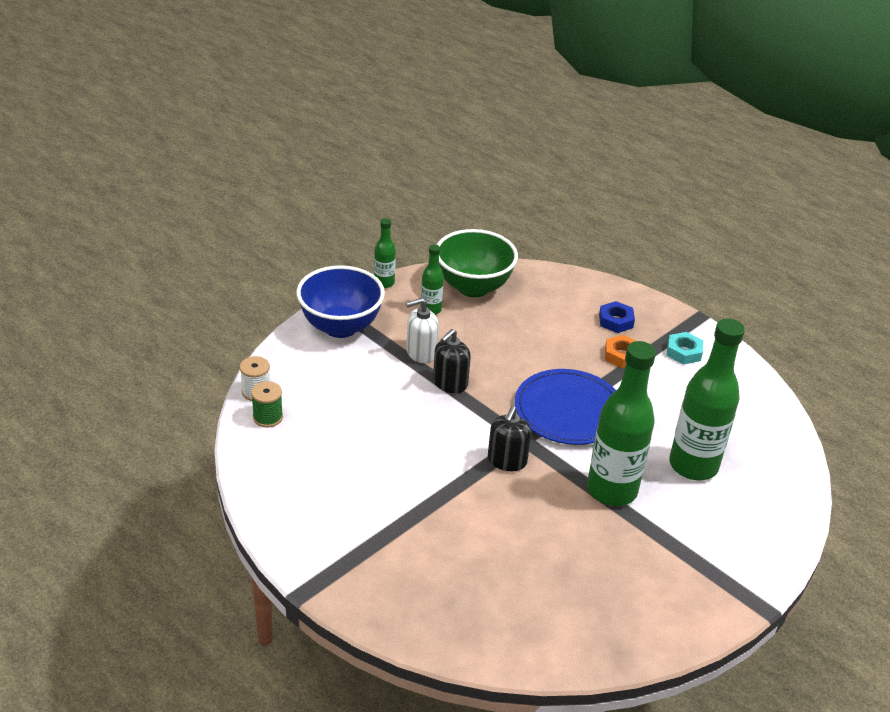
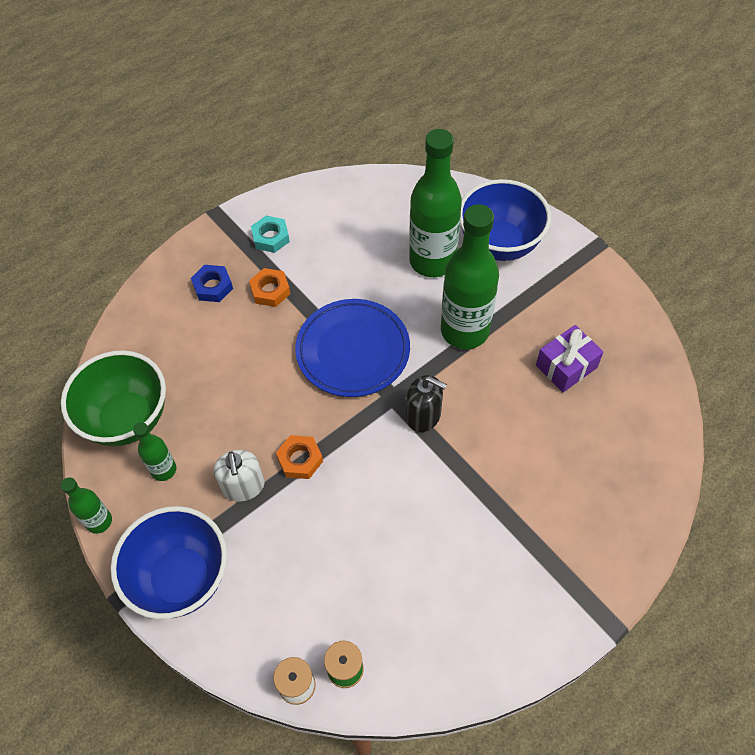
camera: 80 degrees left, 20 degrees up
black soap dispenser [433,329,471,393] -> orange nut [276,435,323,479]
none -> blue bowl [460,179,551,261]
none -> purple gift [536,325,603,392]

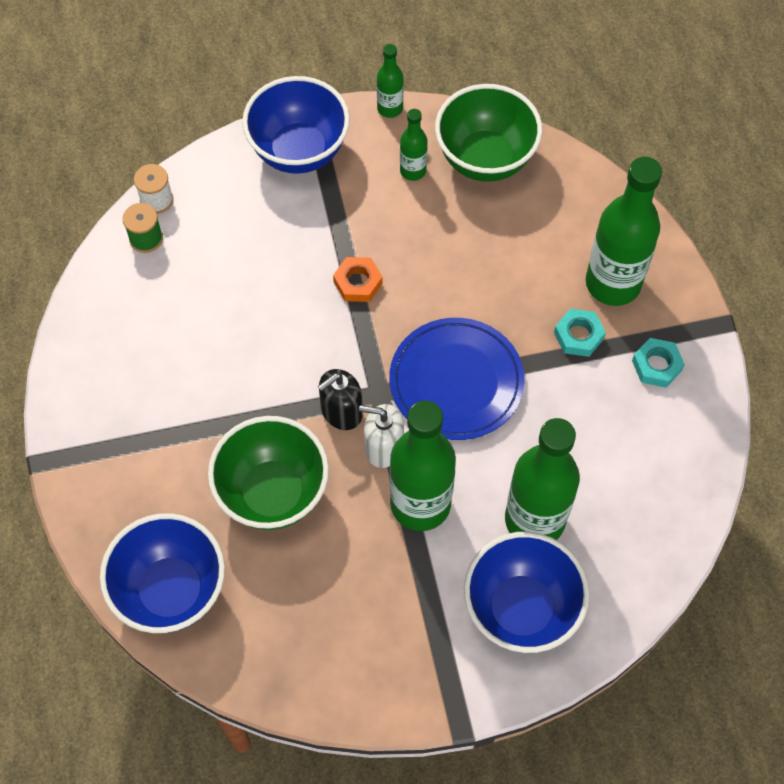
camera: 115 degrees right, 5 degrees up
blue nut [191,265,233,302] -> green bottle [586,157,662,306]
white soap dispenser [214,450,265,502] -> white soap dispenser moved to [359,404,404,468]
orange nut [249,268,290,307] -> turquoise nut [554,309,606,357]
purple gift [536,325,603,392] -> none
none -> blue bowl [100,513,225,633]
none -> green bowl [208,416,329,530]

